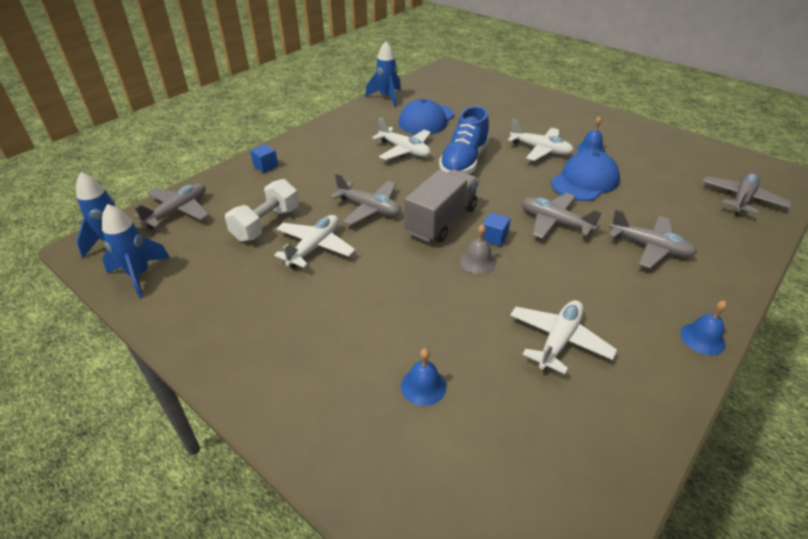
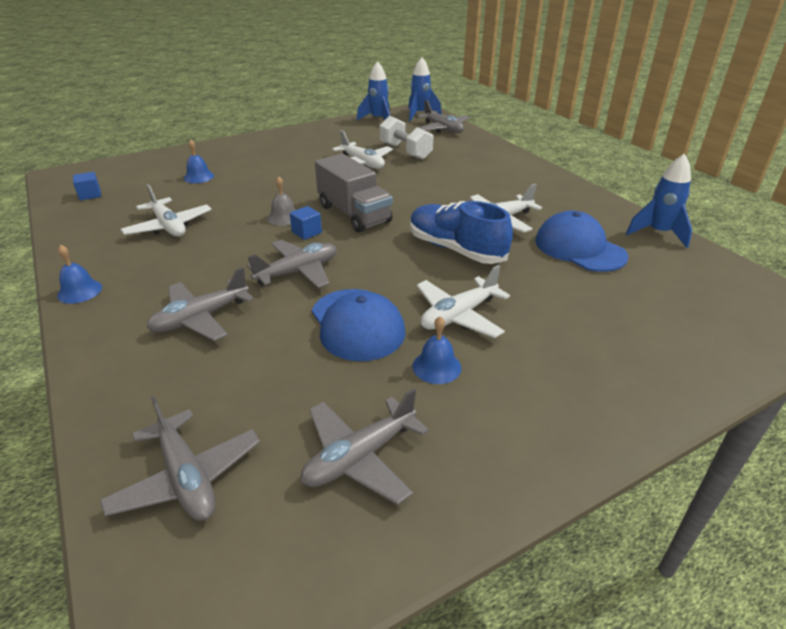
camera: 110 degrees right, 5 degrees down
blue cube [250,144,278,173] -> blue cube moved to [73,172,101,200]
grey plane [330,173,401,225] -> grey plane moved to [301,388,429,505]

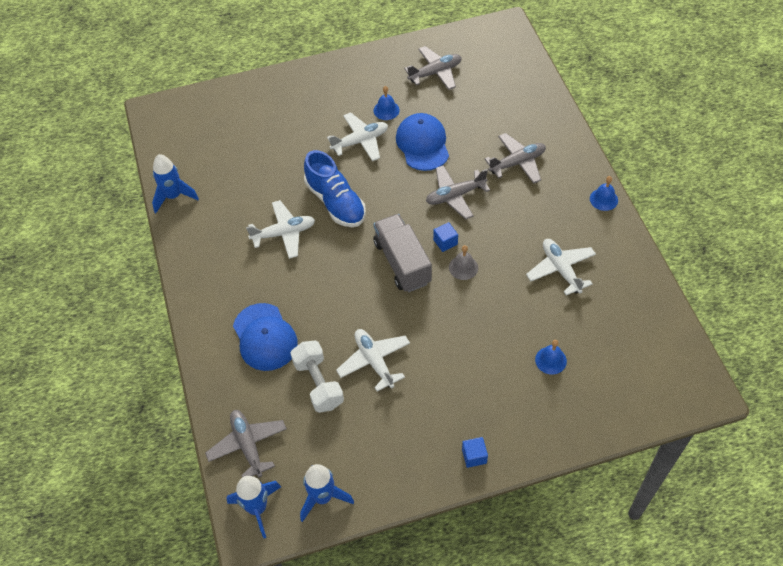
camera: 165 degrees left, 20 degrees up
blue cube [73,172,101,200] -> blue cube moved to [462,437,488,468]
grey plane [100,396,260,521] -> none
blue cap [535,211,629,272] -> blue cap moved to [233,303,298,371]

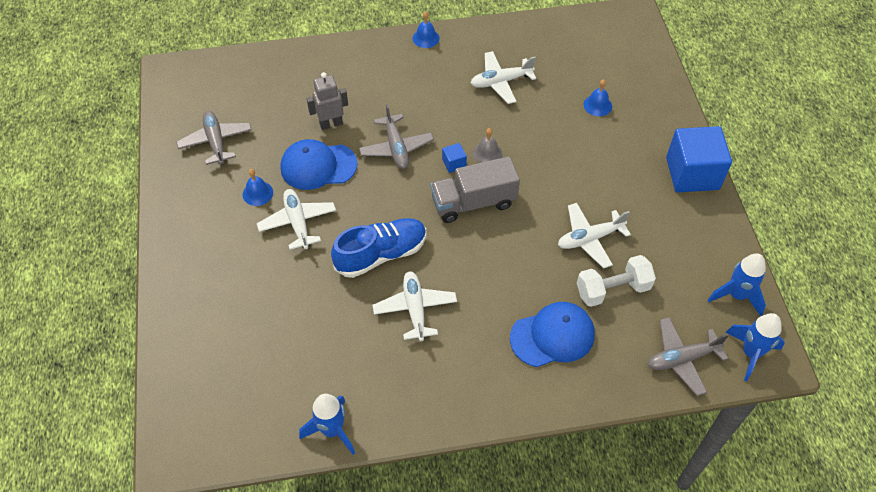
camera: 85 degrees left, 0 degrees up
blue cube [462,437,488,468] -> blue cube [666,126,732,192], size x2.40
grey plane [485,133,546,184] -> none
none -> grey robot [306,72,348,130]

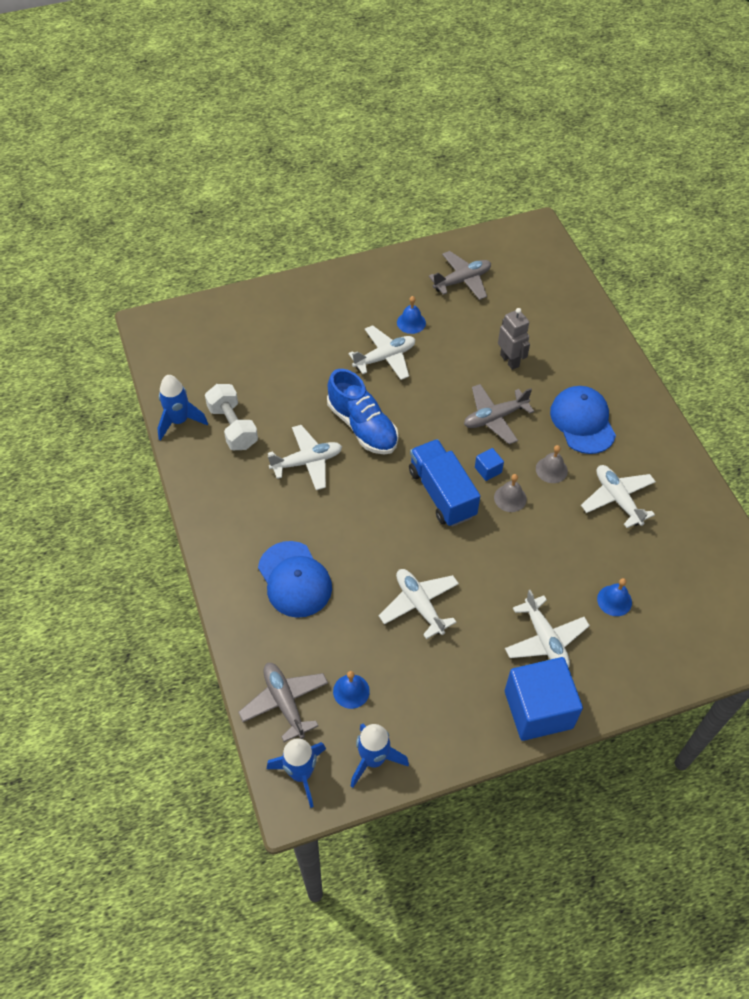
camera: 80 degrees right, 0 degrees up
blue cap [280,139,358,190] -> blue cap moved to [550,386,616,454]
blue bell [413,11,440,48] -> blue bell moved to [333,671,370,709]
grey truck [431,156,520,223] -> blue truck [409,439,480,527]
white dumbbell [577,255,656,307] -> white dumbbell moved to [205,384,258,450]
none -> white plane [505,590,590,668]
none -> grey bell [536,445,568,483]

